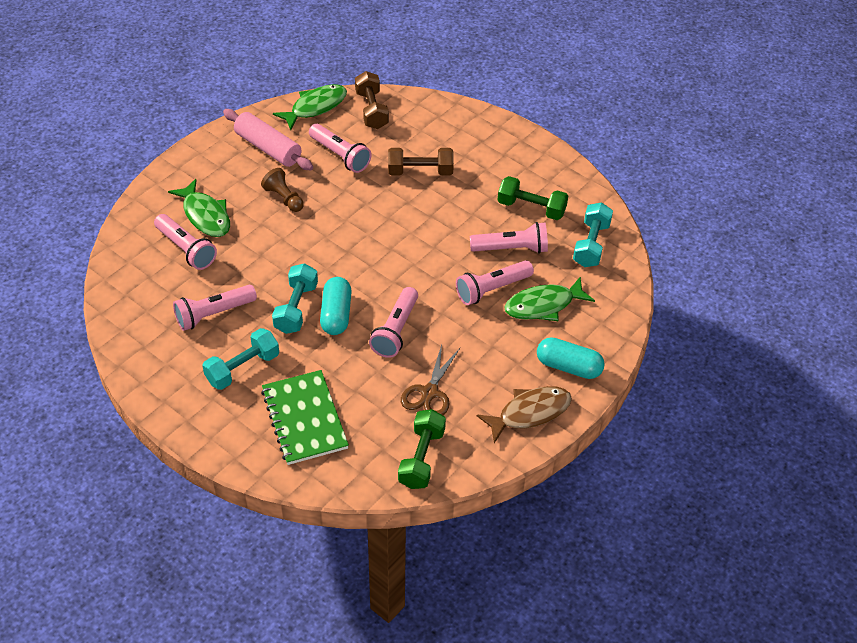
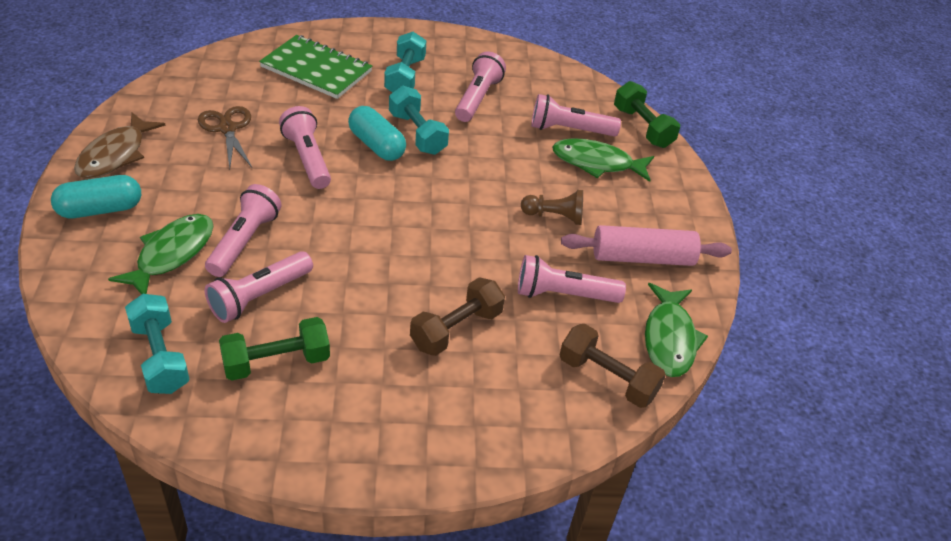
camera: 135 degrees right, 5 degrees down
green dumbbell [398,409,446,489] -> green dumbbell moved to [614,81,680,148]

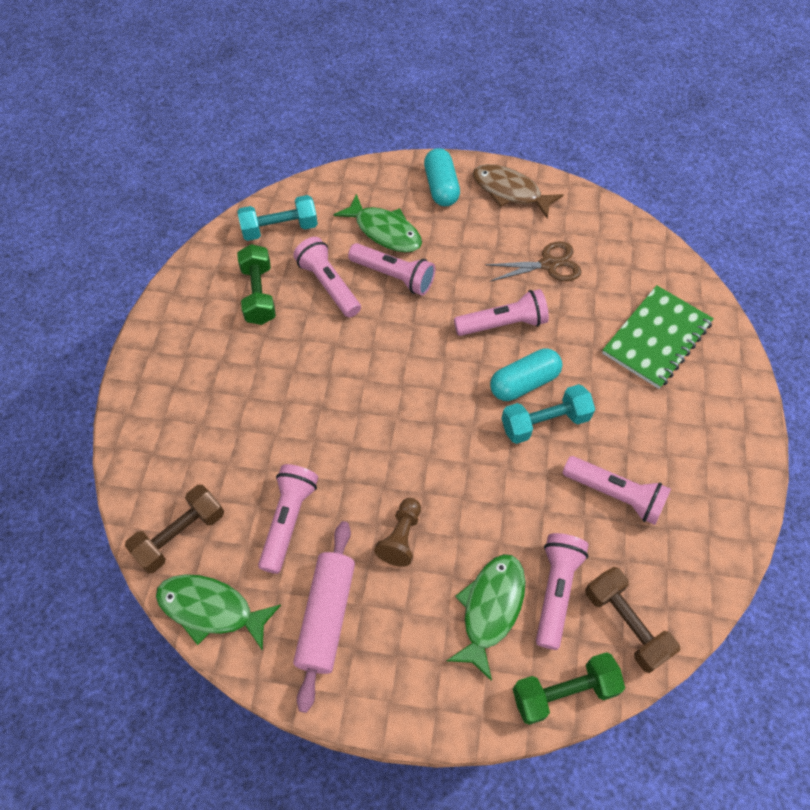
camera: 105 degrees right, 15 degrees up
turquoise dumbbell [384,32,426,92] -> none
brown dumbbell [410,277,505,356] -> brown dumbbell moved to [585,567,680,673]

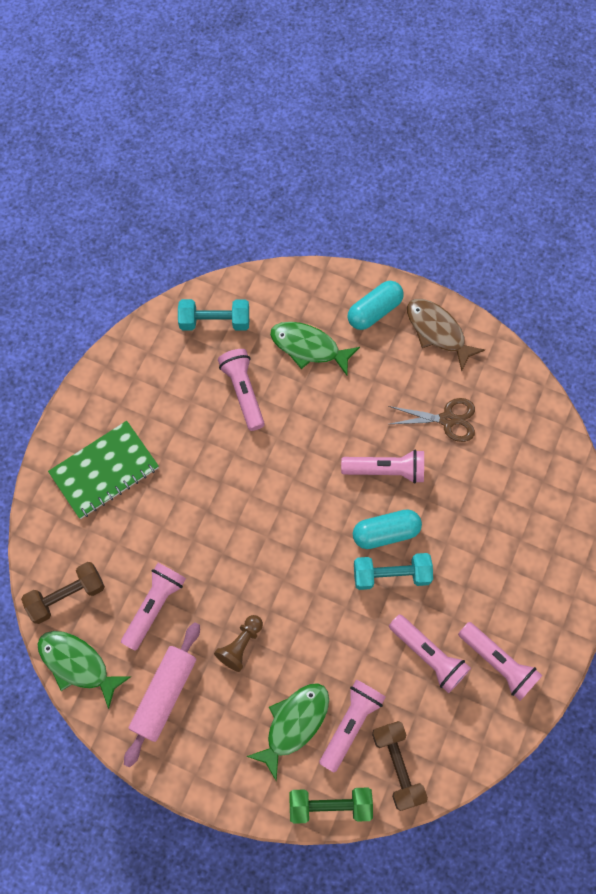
camera: 15 degrees right, 10 degrees up
green dumbbell [237,244,276,325] -> none
green fish [334,194,422,252] -> green fish turned 150 degrees clockwise [270,322,360,375]
pink flashlight [348,243,435,295] -> pink flashlight moved to [458,622,543,701]
turquoise capsule [424,148,460,206] -> turquoise capsule turned 45 degrees clockwise [348,281,404,330]
green notebook [602,285,714,389] -> green notebook moved to [48,421,159,519]

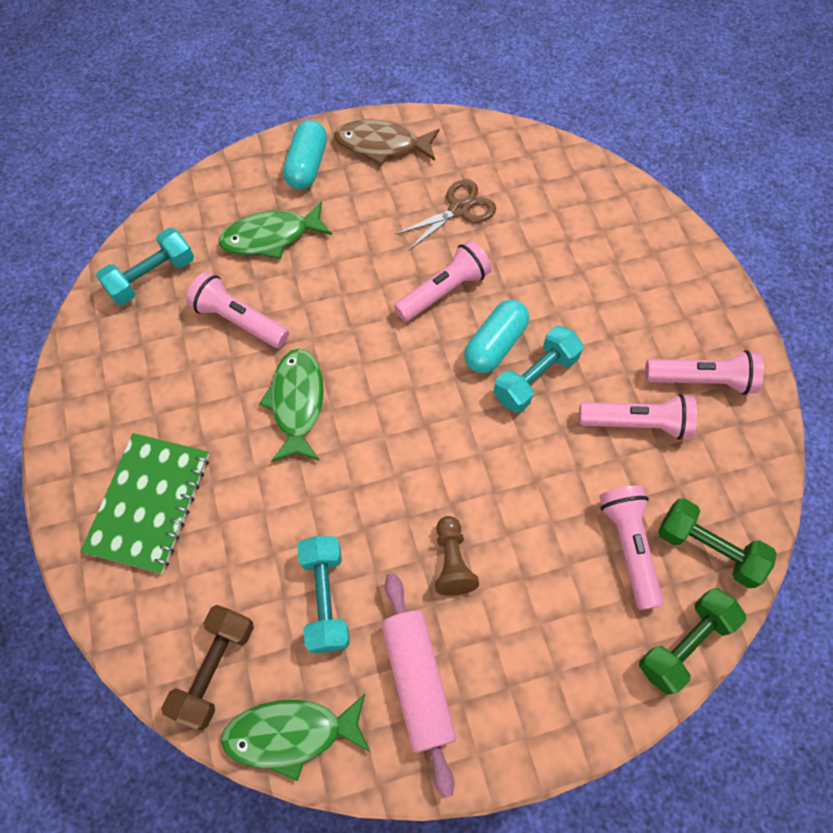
camera: 40 degrees left, 5 degrees down
pink flashlight [121,563,186,651] -> turquoise dumbbell [297,536,350,653]
green fish [246,683,329,781] -> green fish moved to [259,348,324,462]
brown dumbbell [372,721,428,811] -> green dumbbell [658,498,777,588]

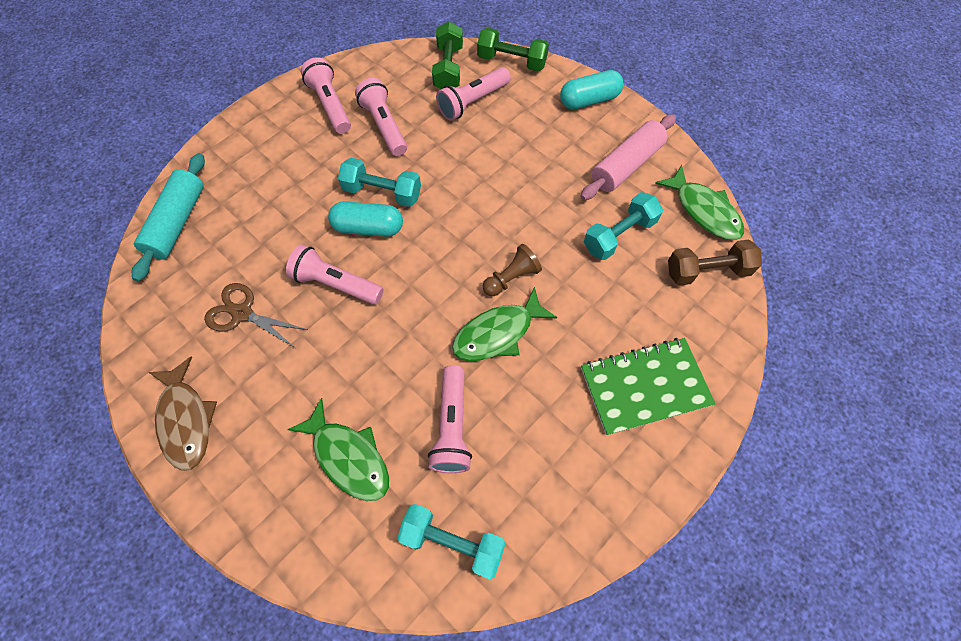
camera: 120 degrees left, 0 degrees up
turquoise capsule [283,120,327,189] -> turquoise capsule moved to [560,70,623,109]
brown pawn [435,516,479,596] -> brown pawn moved to [483,244,542,296]
none -> turquoise rolling pin [132,153,205,281]

